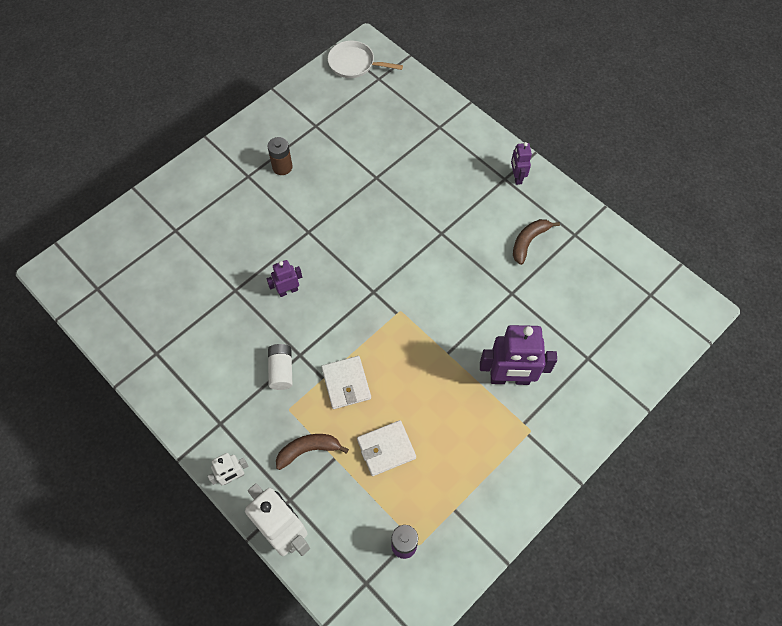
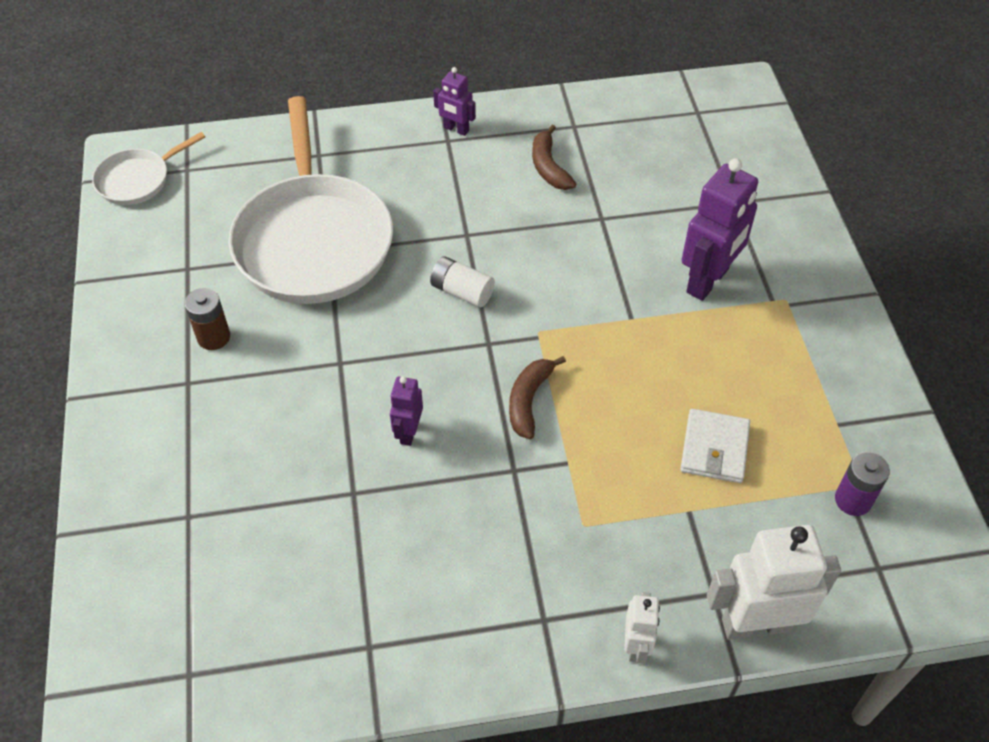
camera: 55 degrees left, 10 degrees down
white battery [268,344,293,390] -> white battery moved to [430,257,495,307]
brown banana [276,434,349,470] -> brown banana moved to [509,356,566,439]
white wallet [321,356,371,409] -> none
none -> white pan [229,96,393,304]

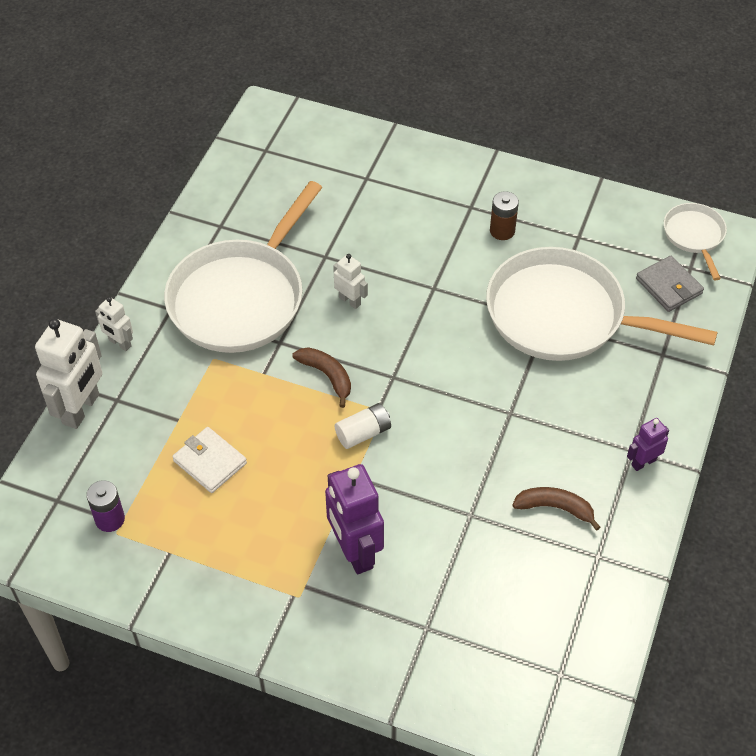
camera: 120 degrees right, 0 degrees up
purple robot [390,376,423,446] -> white robot [333,254,368,309]
white battery [430,257,495,307] -> white battery moved to [335,403,391,449]
none -> white pan [164,181,322,353]
none -> grey wallet [636,256,704,312]

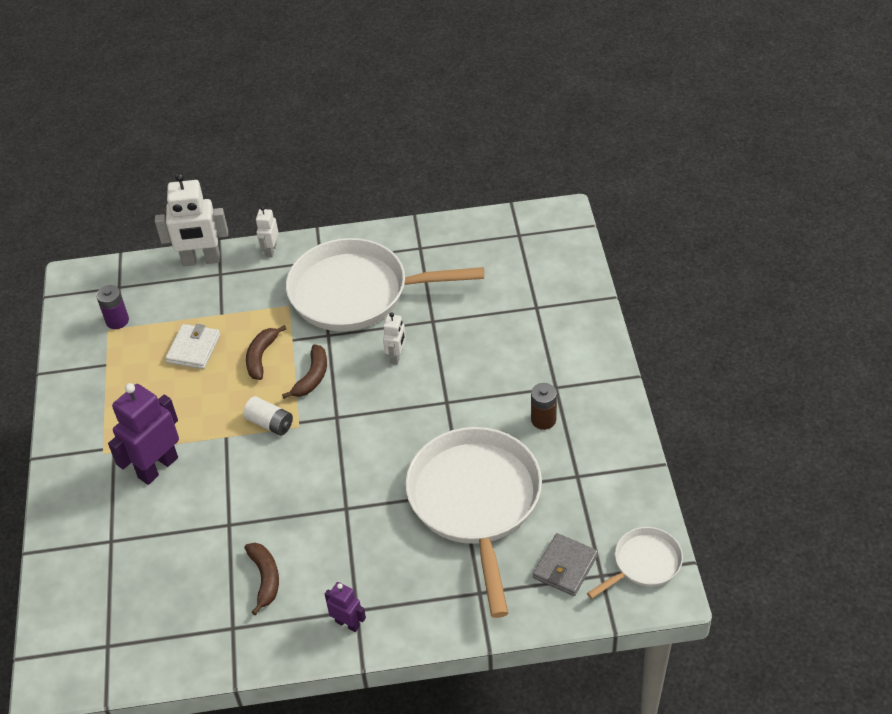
camera: 65 degrees right, 5 degrees down
none -> brown banana [246,325,286,380]

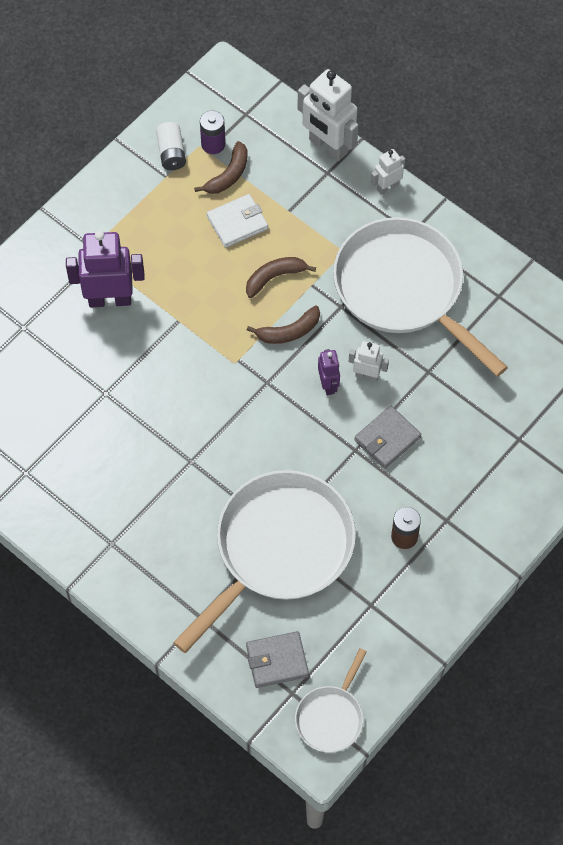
camera: 45 degrees right, 15 degrees up
white battery [243,396,293,436] -> white battery moved to [156,122,186,170]
brown banana [245,543,279,615] -> brown banana moved to [194,141,248,194]
purple robot [325,582,366,632] -> purple robot moved to [318,349,340,395]
white robot [383,312,406,365] -> white robot turned 135 degrees counterclockwise [349,341,389,382]
white pan [587,527,683,599] -> white pan turned 105 degrees clockwise [295,648,367,753]
none -> grey wallet [354,406,422,469]

